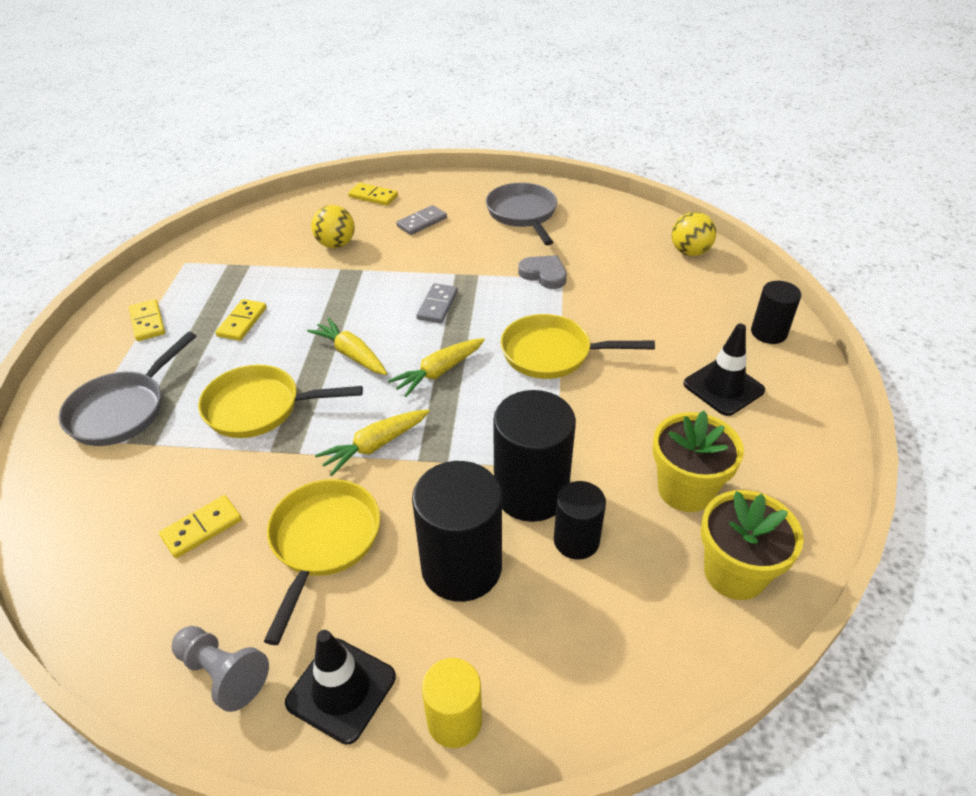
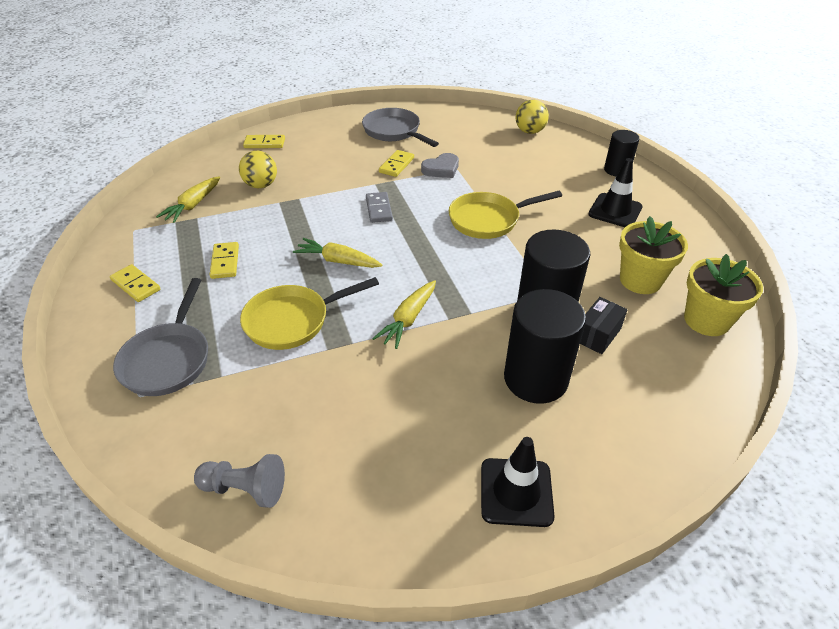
camera: 25 degrees left, 0 degrees up
yellow domino [159,495,242,558] -> yellow domino moved to [379,150,414,177]
grey pawn [172,626,269,712] -> grey pawn moved to [194,454,285,508]
yellow pan [264,479,380,645] -> none
yellow carrot [388,338,485,397] -> yellow carrot moved to [156,176,220,223]
grey domino [396,205,447,235] -> none
yellow cylinder [422,658,482,748] -> none
grey heart [518,255,567,289] -> grey heart turned 135 degrees clockwise [421,153,459,178]
black cylinder [554,481,606,560] -> black box [580,297,628,354]

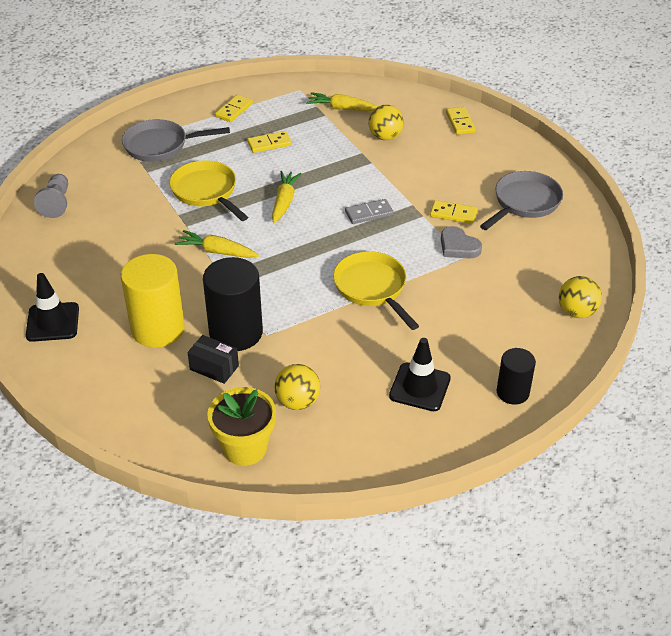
camera: 80 degrees right, 0 degrees up
black cylinder [504,289,586,404] -> yellow cylinder [121,254,185,348]
yellow flower pot [619,216,688,294] -> yellow ball [274,364,320,410]

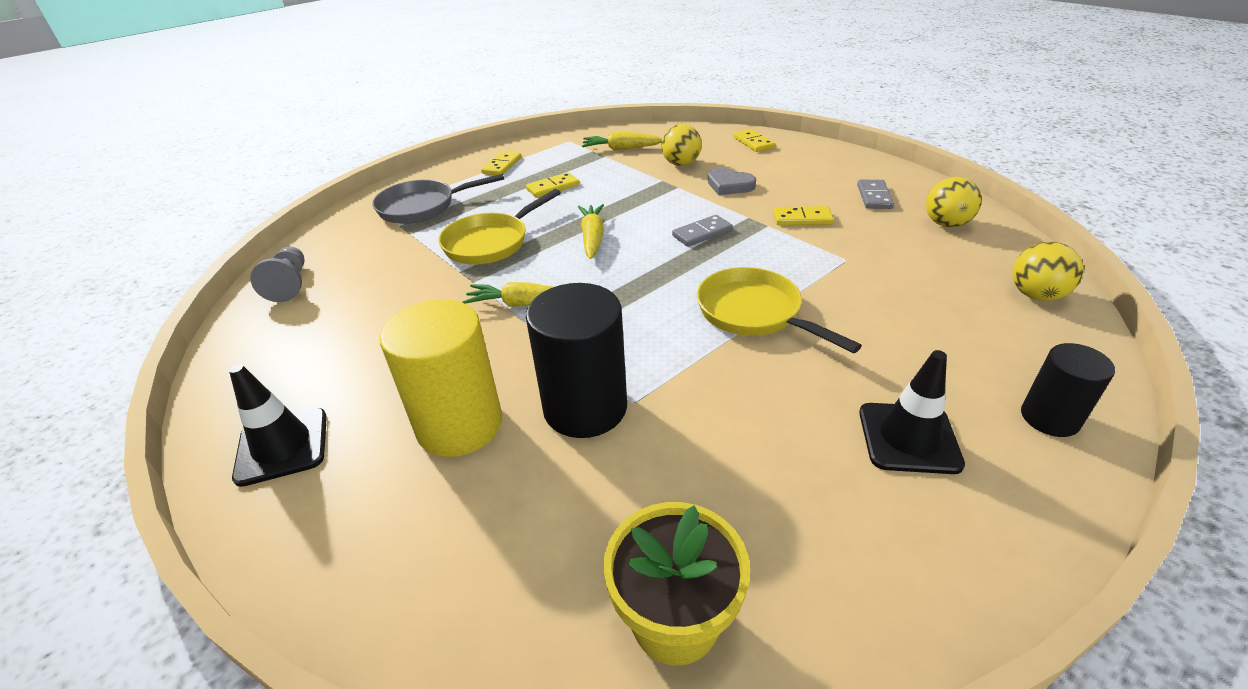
camera: 10 degrees left, 5 degrees down
yellow pan [169,160,248,221] -> yellow pan turned 90 degrees counterclockwise [438,189,561,265]
black box [187,335,239,384] -> none
yellow ball [274,364,320,410] -> yellow ball moved to [926,177,982,227]
grey heart [441,226,482,259] -> grey heart moved to [708,168,756,195]
grey pan [480,171,563,230] -> grey domino [857,180,894,209]

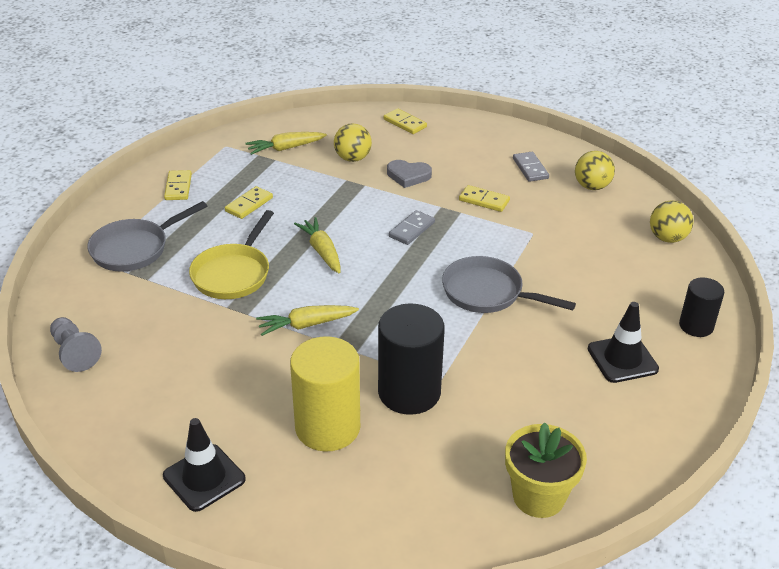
camera: 25 degrees left, 0 degrees up
yellow pan [697,267,862,353] -> grey pan [442,256,576,313]
yellow domino [773,206,834,225] -> yellow domino turned 45 degrees clockwise [459,185,510,212]

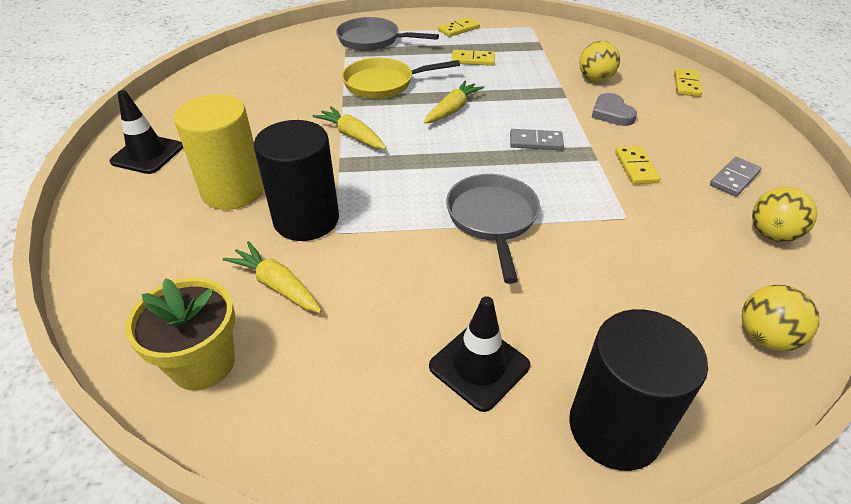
camera: 60 degrees right, 5 degrees up
grey pawn [50,317,102,372] -> none
yellow carrot [245,132,327,155] -> yellow carrot moved to [223,241,322,313]
black cylinder [679,277,724,337] -> black cylinder [569,309,708,471], size x1.71

